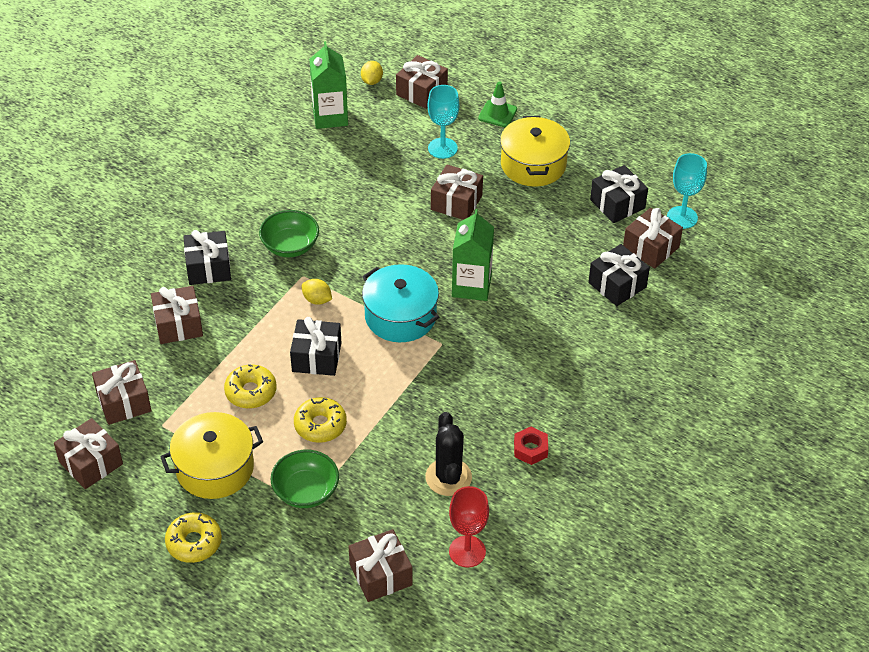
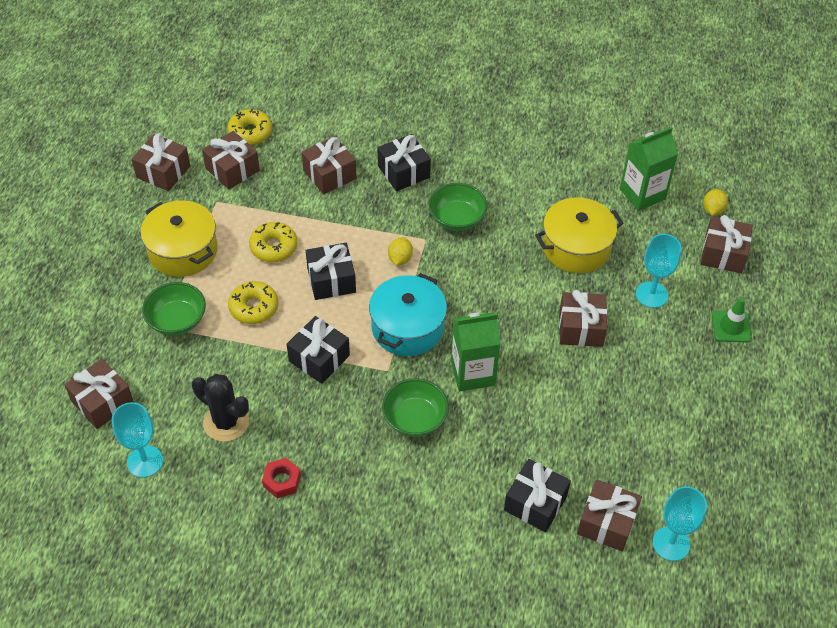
camera: 70 degrees right, 5 degrees up
yellow donut [165,512,222,563] -> yellow donut moved to [227,109,272,145]
yellow lemon [361,61,383,85] -> yellow lemon turned 60 degrees counterclockwise [703,189,728,216]
black cactus [426,412,472,496] -> black cactus turned 60 degrees clockwise [192,374,249,442]
red goblet [449,486,489,567] -> turquoise goblet [112,402,163,478]
yellow pot [500,116,570,187] -> yellow pot moved to [535,197,624,273]
black gift [590,165,648,223] -> black gift moved to [287,316,350,384]
none -> green bowl [382,378,449,437]

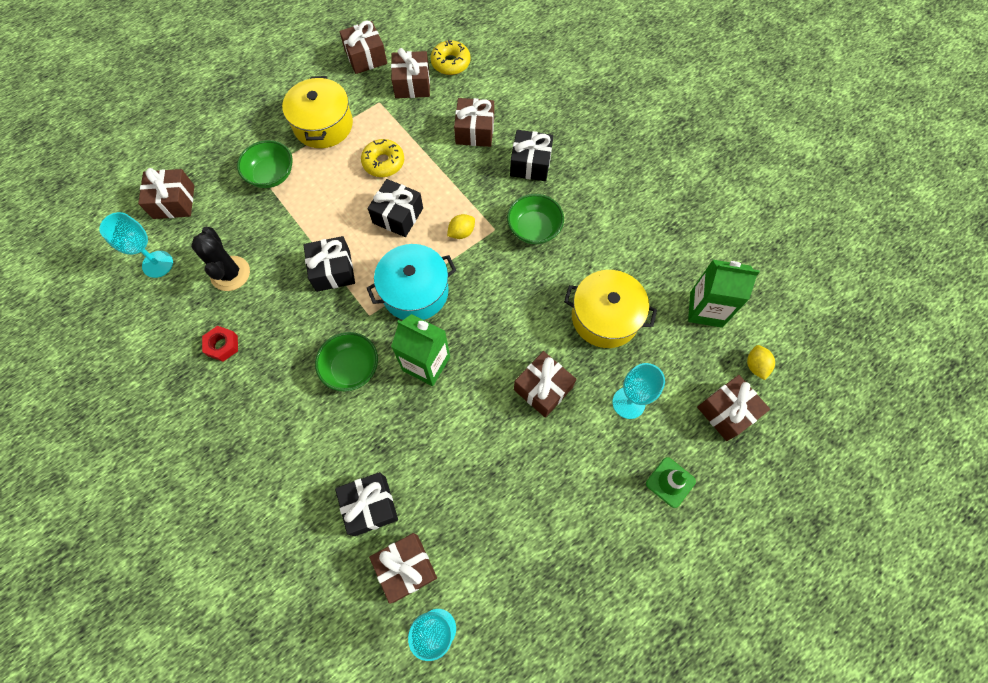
camera: 40 degrees right, 15 degrees up
yellow donut [228,281,279,324] -> none
yellow lemon [703,189,728,216] -> yellow lemon turned 60 degrees counterclockwise [747,345,775,380]

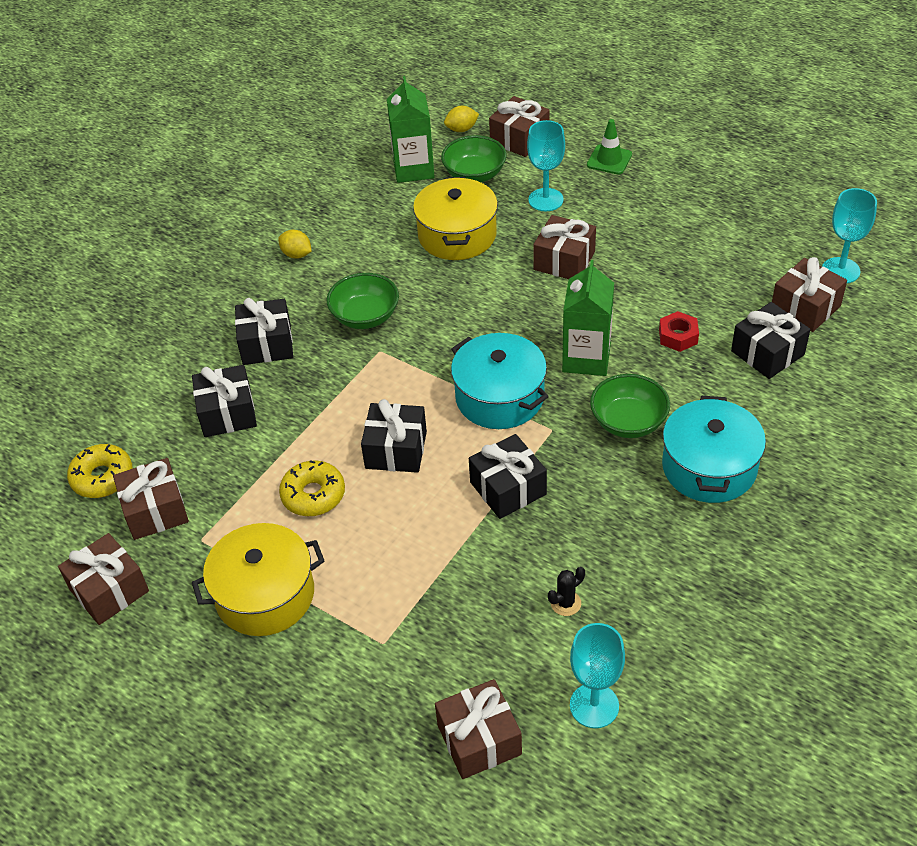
camera: 105 degrees left, 20 degrees down
black cactus [191,227,250,291] -> black cactus [548,567,585,616], size x0.51
red nut [202,326,238,362] -> red nut moved to [659,311,699,352]
green bowl [237,140,293,188] -> green bowl moved to [441,135,506,182]
yellow lemon [447,214,475,239] -> yellow lemon moved to [278,230,311,259]
brown gift [454,98,494,147] -> black gift [192,365,257,437]
none -> turquoise pot [662,396,766,503]

